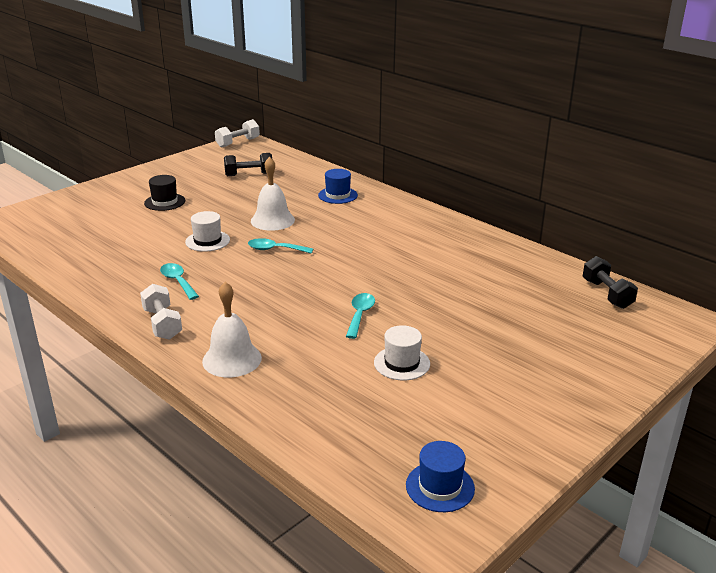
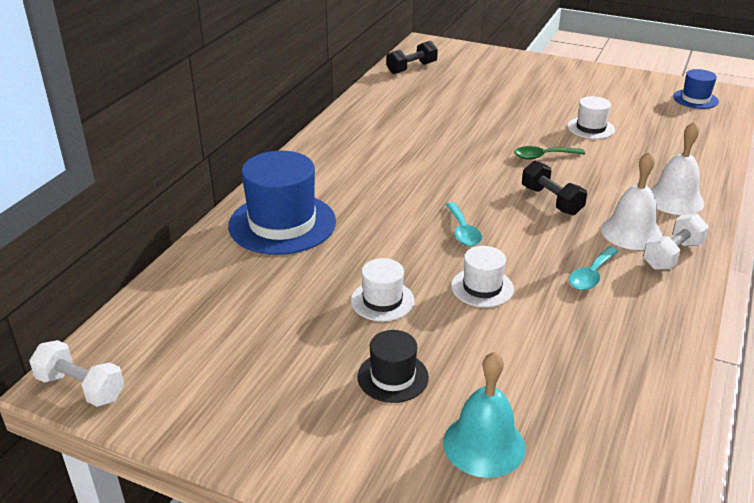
camera: 110 degrees left, 5 degrees up
black dumbbell [224,153,272,176] -> black dumbbell moved to [522,161,587,215]
white bell [251,157,295,231] -> white bell moved to [601,152,662,250]
blue hat [318,169,358,204] -> blue hat [228,151,336,255], size x1.91
turquoise spoon [346,293,375,339] -> green spoon [514,146,585,160]
none -> white hat [351,258,415,321]
none -> turquoise bell [443,352,525,478]

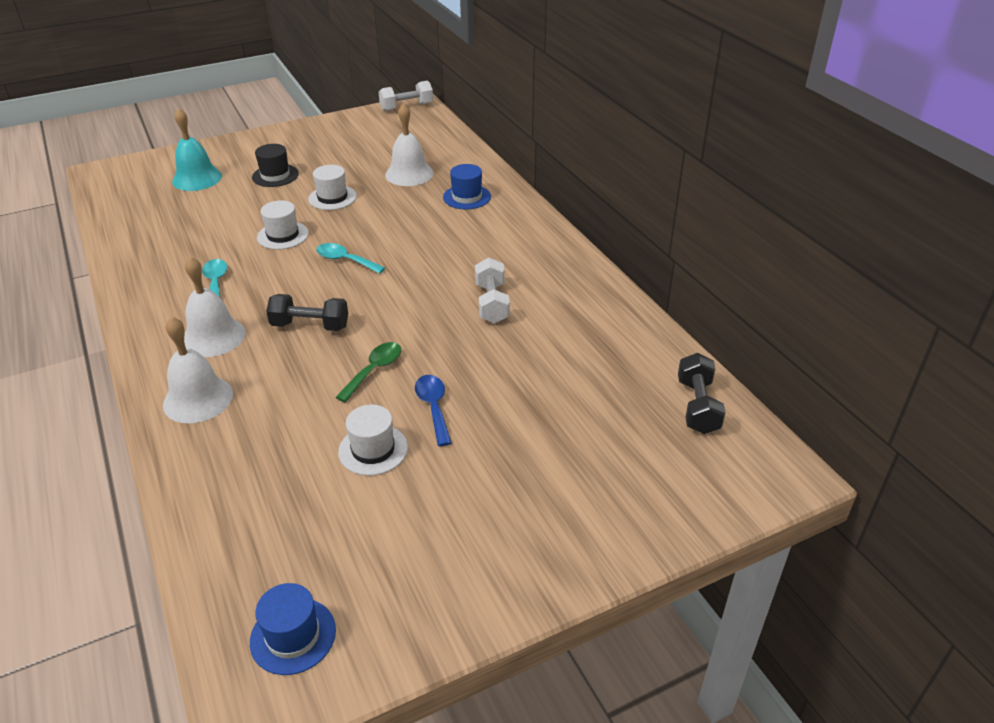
camera: 130 degrees right, 5 degrees up
blue hat [228,151,336,255] -> blue hat [443,164,491,209], size x0.52
white dumbbell [643,214,709,270] -> white dumbbell moved to [475,258,510,323]
none -> white bell [385,103,434,186]
none -> blue spoon [415,375,452,446]

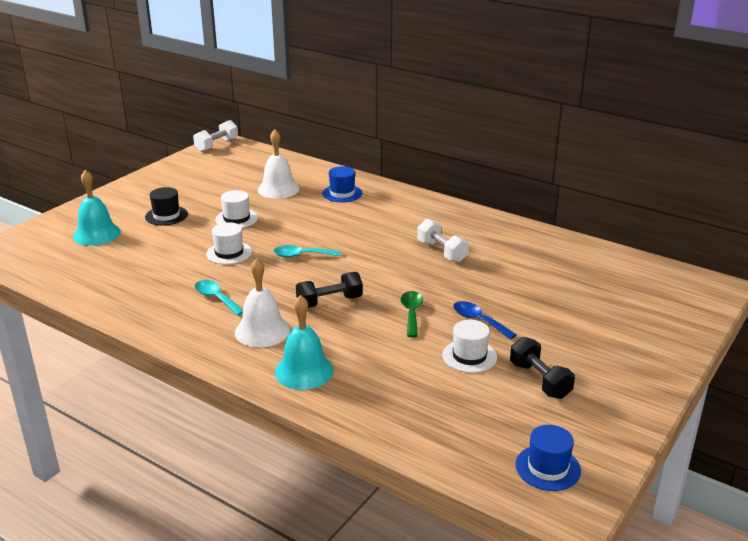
camera: 30 degrees left, 10 degrees down
white bell [163,316,233,423] -> turquoise bell [275,295,334,390]
black dumbbell [678,353,726,434] -> black dumbbell moved to [510,337,575,399]

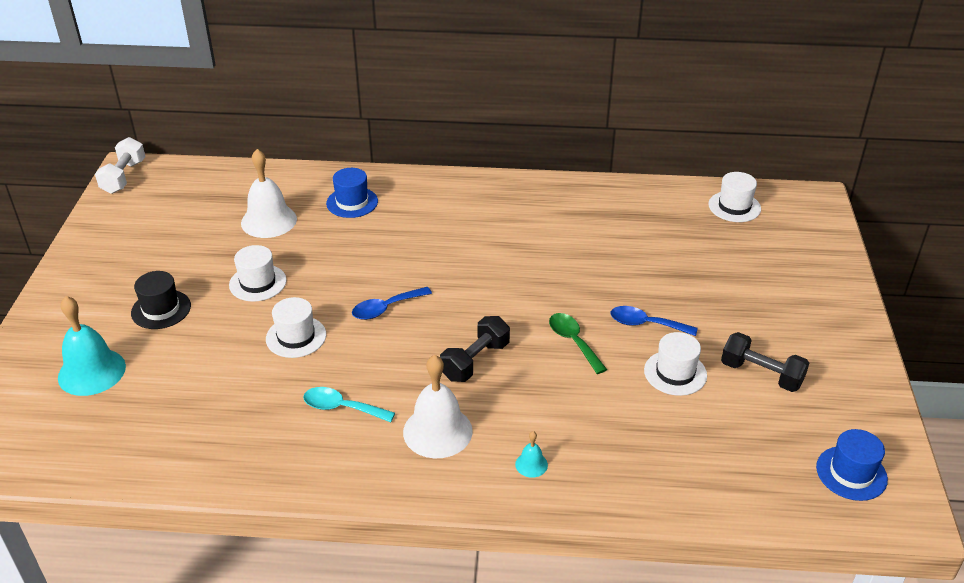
camera: 30 degrees left, 10 degrees up
turquoise spoon [273,245,341,258] -> blue spoon [352,287,432,320]
turquoise bell [275,295,334,390] -> turquoise bell [515,431,548,478], size x0.45
white dumbbell [417,219,469,263] -> none
none -> white hat [708,172,761,222]

